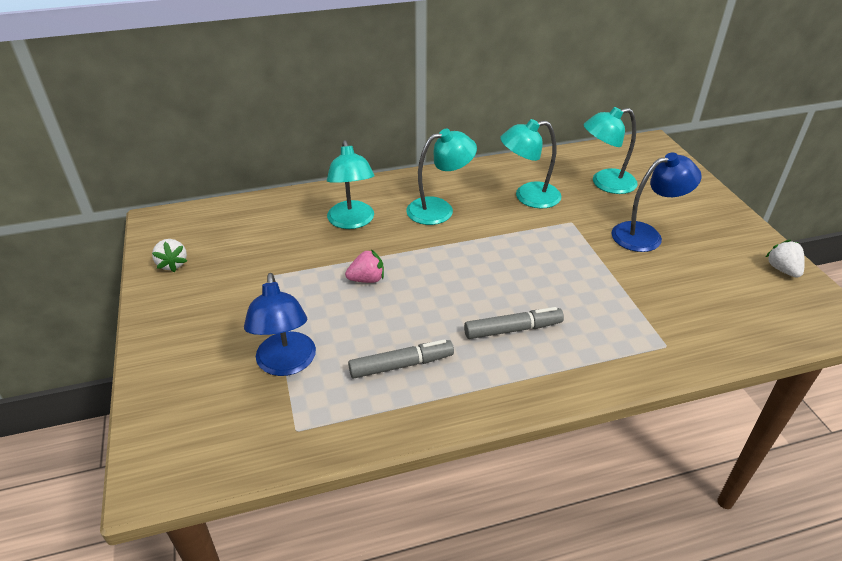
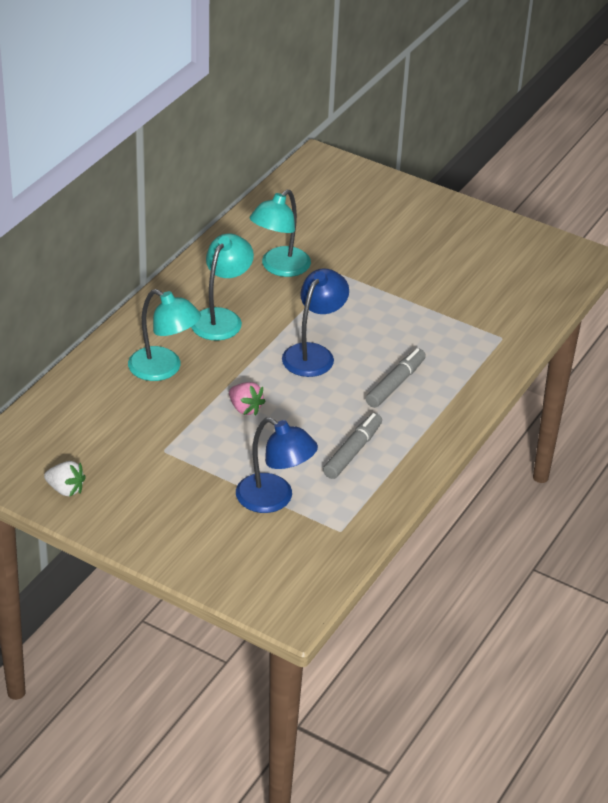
camera: 45 degrees left, 0 degrees up
pink strawberry [345,249,384,283] -> pink strawberry turned 105 degrees clockwise [229,382,266,415]
turquoise lamp [584,107,638,194] -> none
blue lamp [612,152,702,252] -> blue lamp moved to [282,269,349,377]
white strawberry [766,240,805,277] -> none

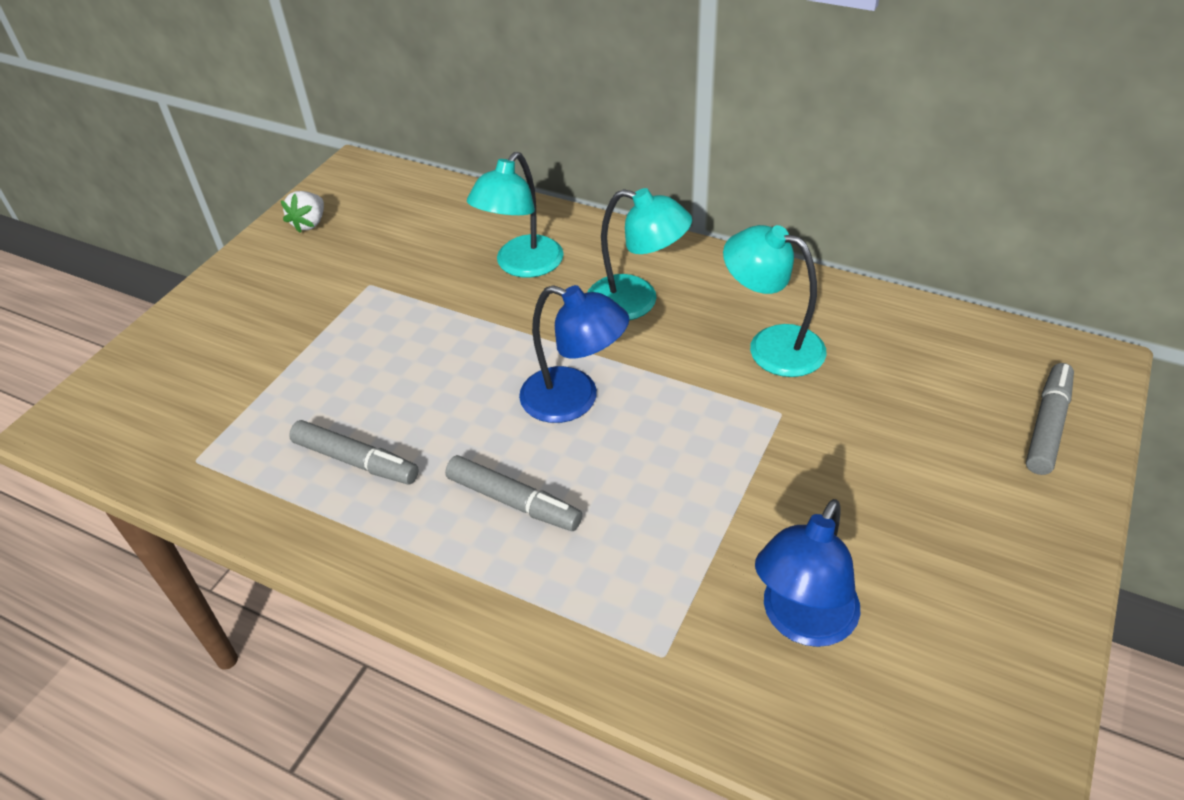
camera: 90 degrees right, 5 degrees up
pink strawberry [229,382,266,415] -> none
blue lamp [236,417,318,513] -> blue lamp moved to [755,499,860,647]
none -> grey marker [1026,363,1074,475]

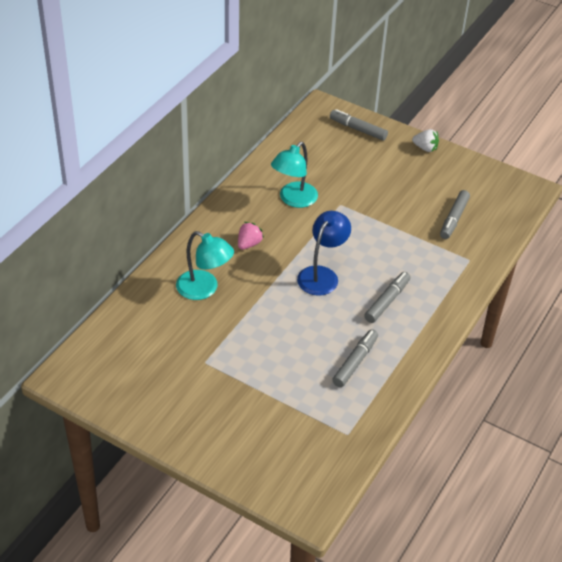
camera: 90 degrees left, 0 degrees up
white strawberry [281,191,324,233] -> white strawberry moved to [412,129,439,152]
turquoise lamp [587,188,692,320] -> pink strawberry [238,222,264,250]
blue lamp [755,499,860,647] -> grey marker [440,190,470,239]

